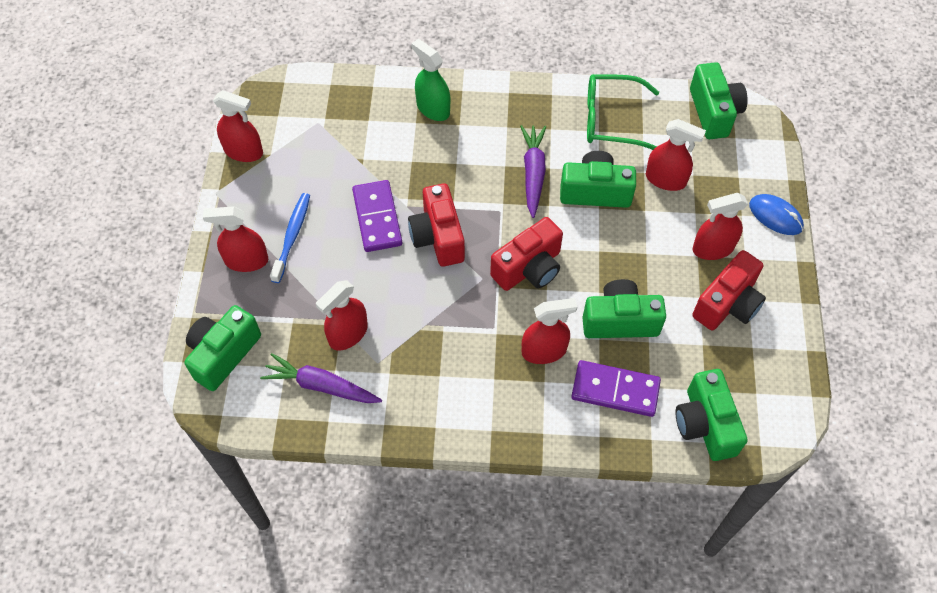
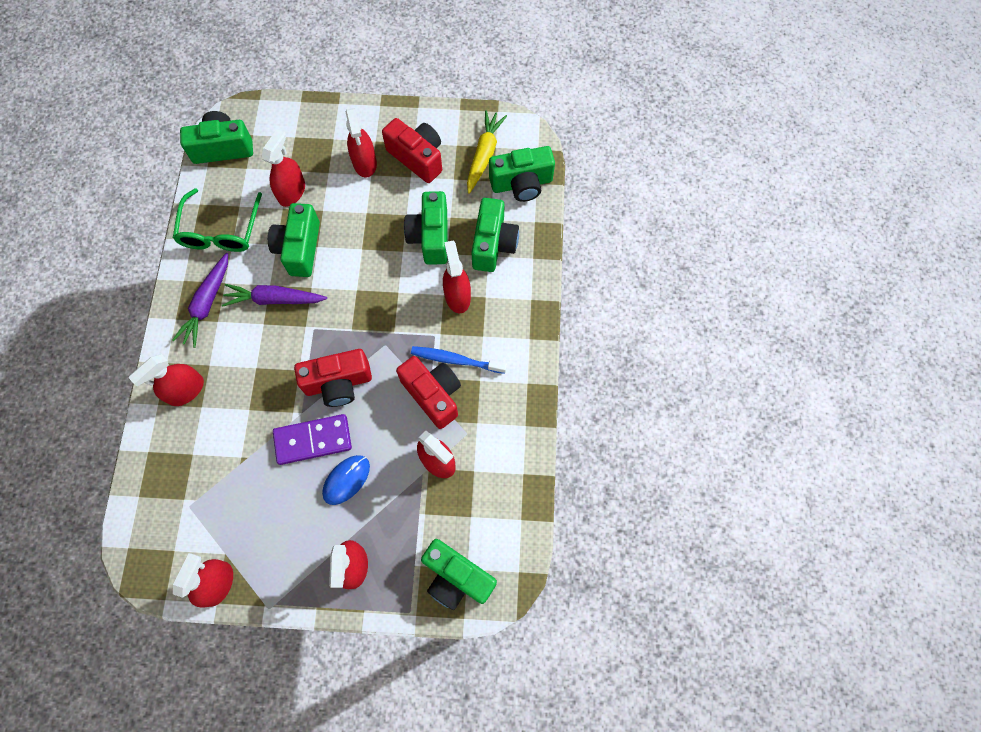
camera: 90 degrees left, 10 degrees up
purple carrot [260,353,382,403] -> purple carrot moved to [172,253,228,348]
blue toothbrush [270,193,310,283] -> blue toothbrush moved to [411,346,507,374]
green spray bottle [411,39,450,121] -> red spray bottle [128,354,204,406]
red camera [490,217,563,291] -> red camera moved to [396,356,461,429]
purple domino [571,360,661,417] -> green camera [471,198,519,272]
blue mouse [749,194,804,235] -> blue mouse moved to [322,455,370,505]
none -> yellow carrot [467,110,507,194]

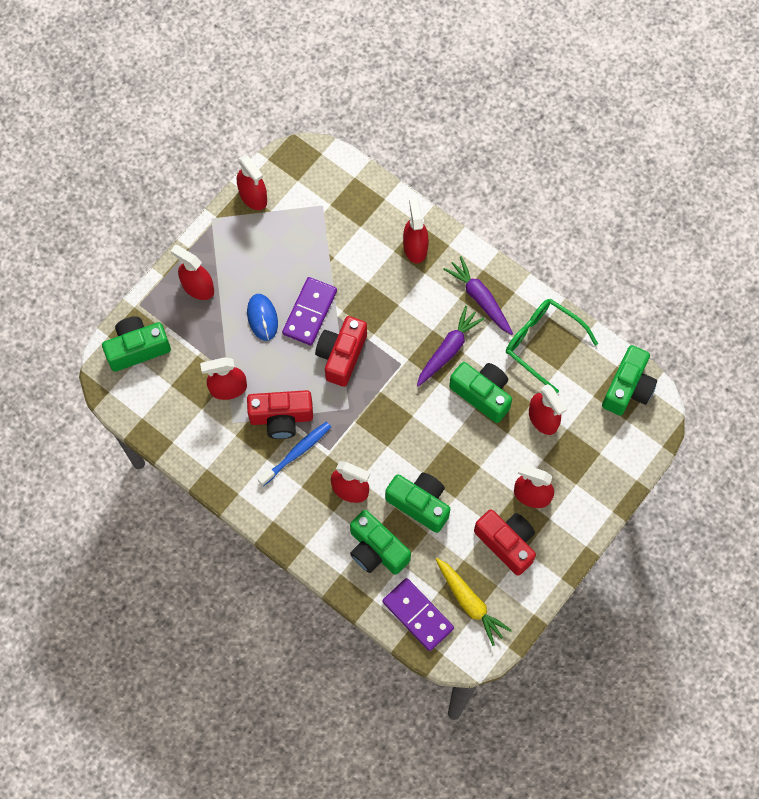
camera: 125 degrees right, 0 degrees up
red camera [382,118,442,183] -> red camera turned 120 degrees counterclockwise [474,509,536,576]
green camera [489,146,555,202] -> purple domino [382,578,454,651]

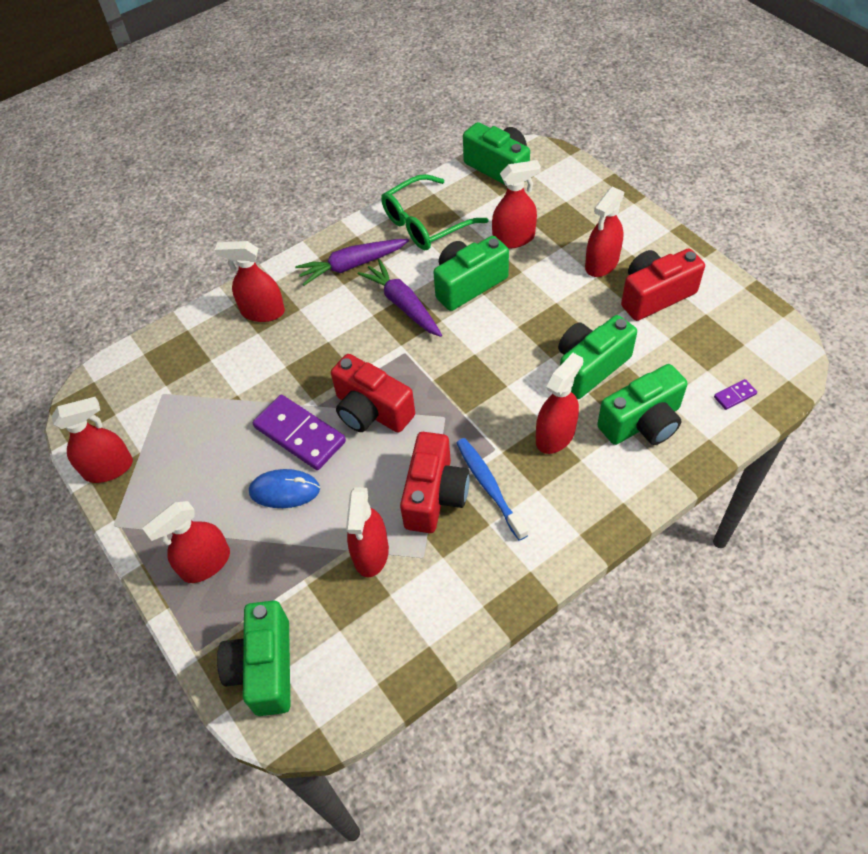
camera: 70 degrees left, 15 degrees down
purple domino [382,578,454,651] -> purple domino [714,379,757,410], size x0.44
yellow carrot [436,558,512,646] -> none

